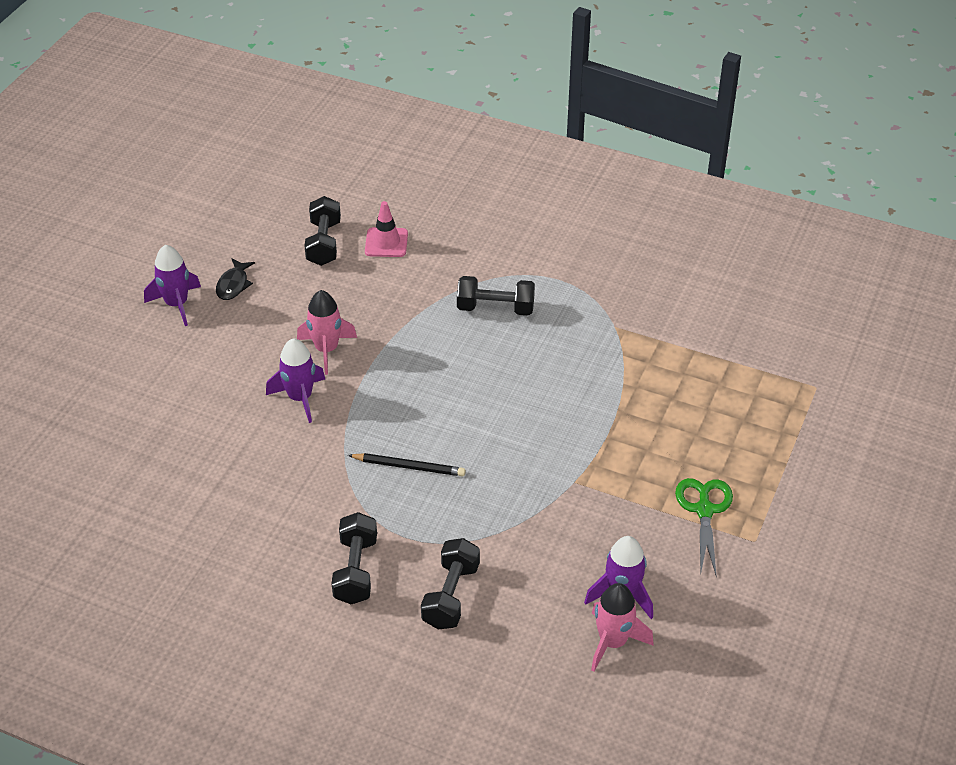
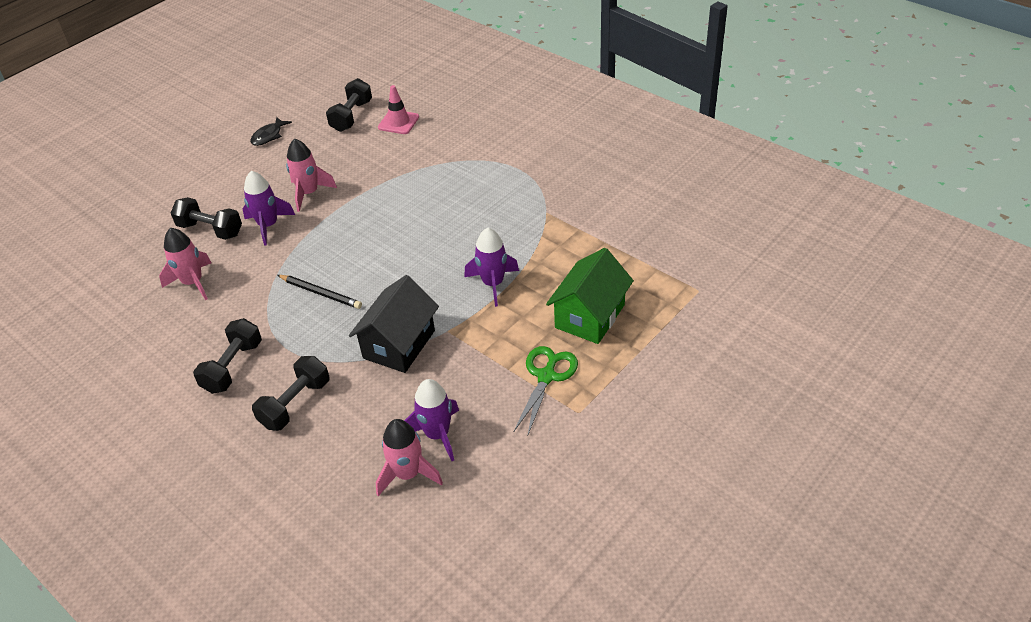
camera: 20 degrees right, 0 degrees up
purple rocket [144,245,201,326] -> purple rocket moved to [464,228,519,307]
black dumbbell [457,276,535,316] -> black dumbbell moved to [171,197,242,240]
none -> pink rocket [159,228,212,300]
none -> black house [349,275,439,373]
none -> green house [546,248,634,344]

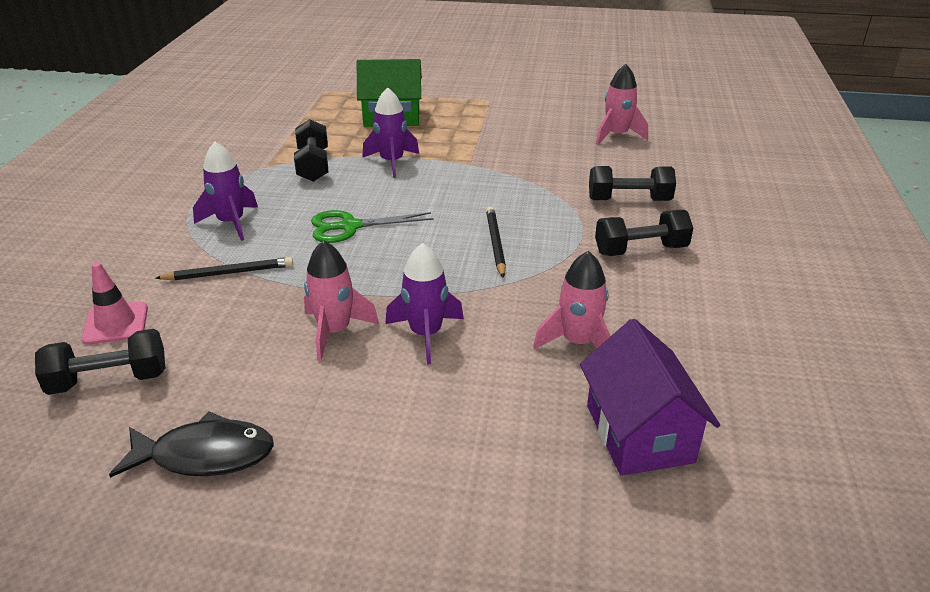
camera: 125 degrees left, 10 degrees down
black dumbbell [171,197,242,240] -> black dumbbell moved to [294,119,328,182]
black fish [250,117,292,146] -> black fish [109,411,274,478], size x1.53
black house [349,275,439,373] -> none
purple rocket [404,379,459,461] -> purple rocket moved to [193,142,258,241]
green scissors [513,346,578,437] -> green scissors moved to [311,210,433,243]
none -> black pencil [155,257,293,281]
none -> purple house [580,319,720,476]

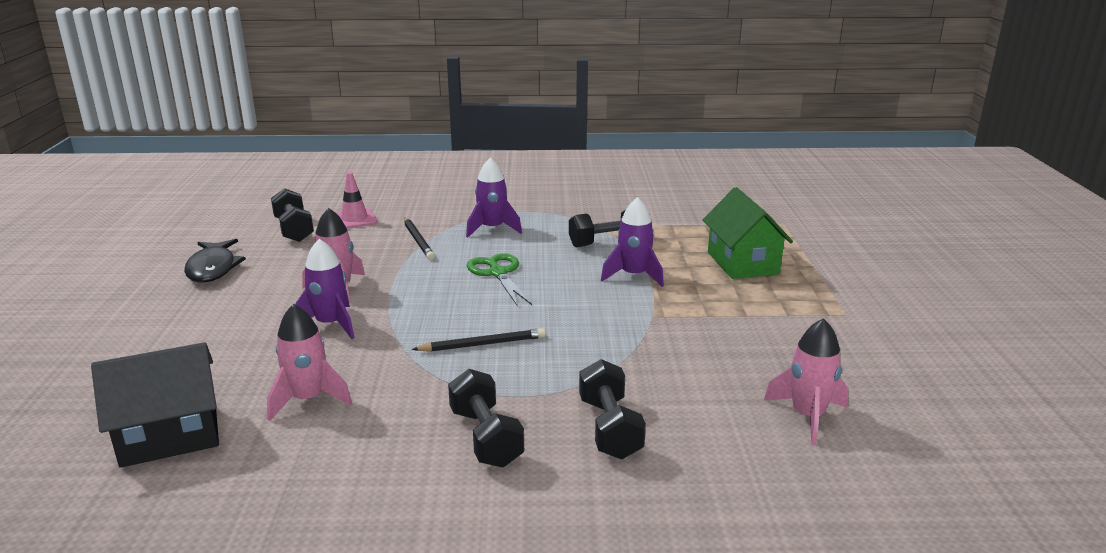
camera: 80 degrees right, 10 degrees down
purple house [580,319,720,476] -> black house [91,342,219,468]

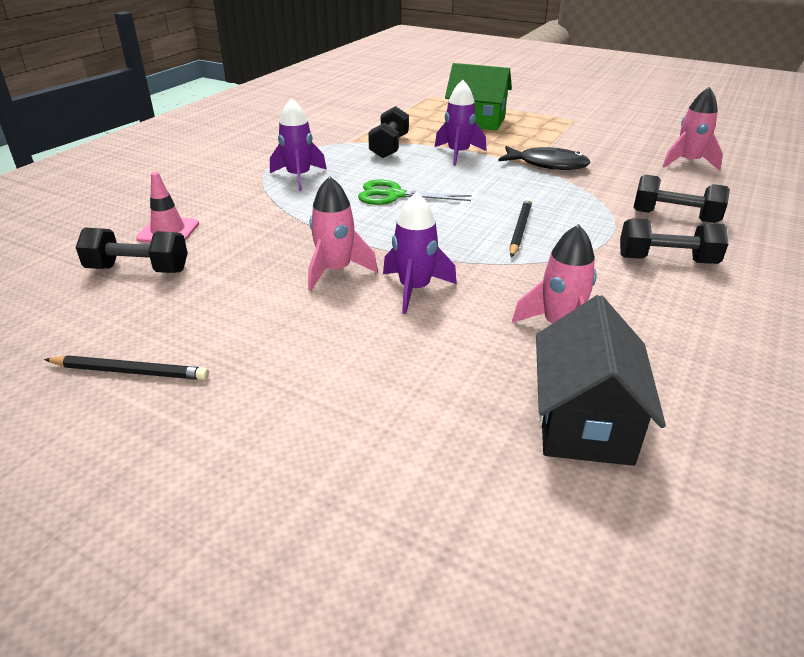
camera: 60 degrees left, 10 degrees up
black fish [184,239,246,283] -> black fish moved to [499,146,591,170]
black pencil [404,217,435,260] -> black pencil moved to [44,355,209,380]

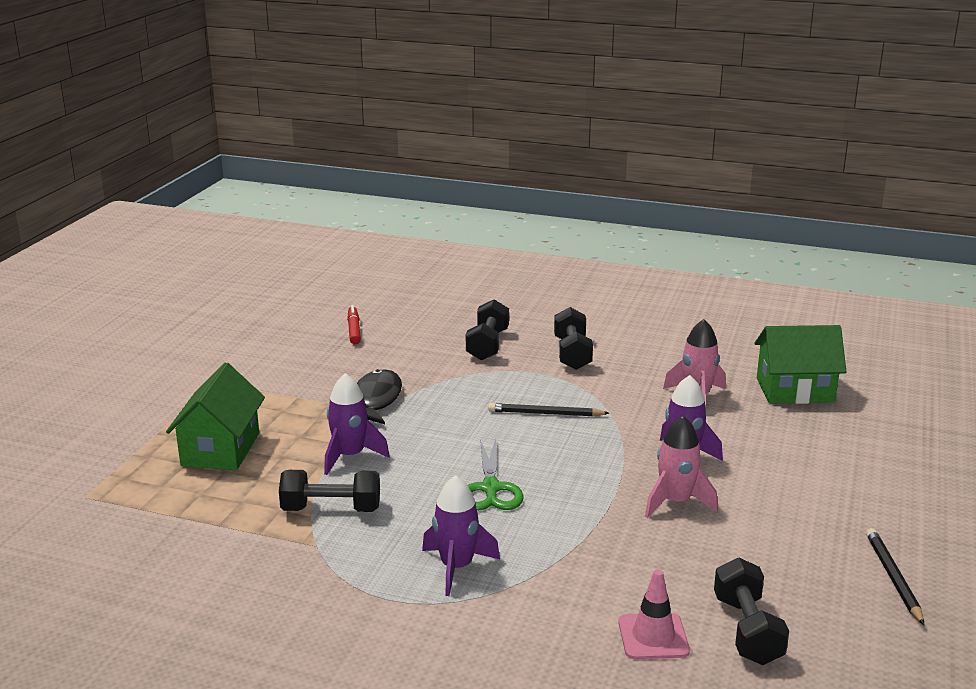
camera: 100 degrees left, 10 degrees down
black house [536,295,666,466] -> green house [754,325,846,404]
pink rocket [662,87,723,171] -> red marker [347,305,361,345]

